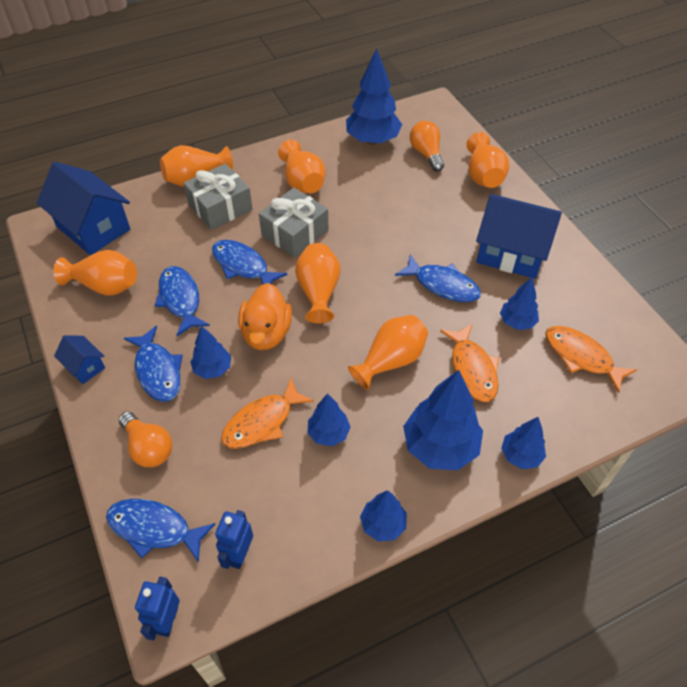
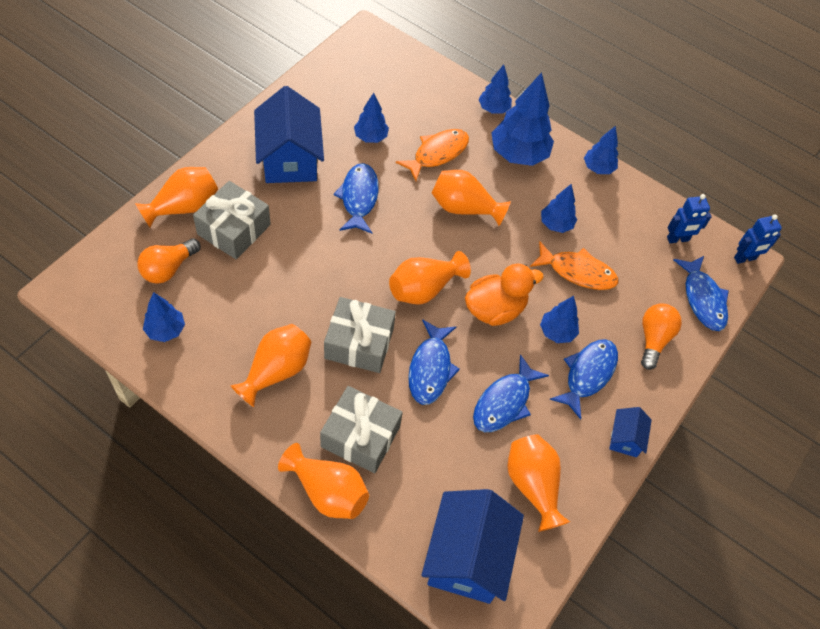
camera: 125 degrees left, 5 degrees up
blue tree [346,48,402,145] -> blue tree [143,292,185,342], size x0.56
orange fish [545,326,637,393] -> none
none -> grey gift [193,181,271,259]

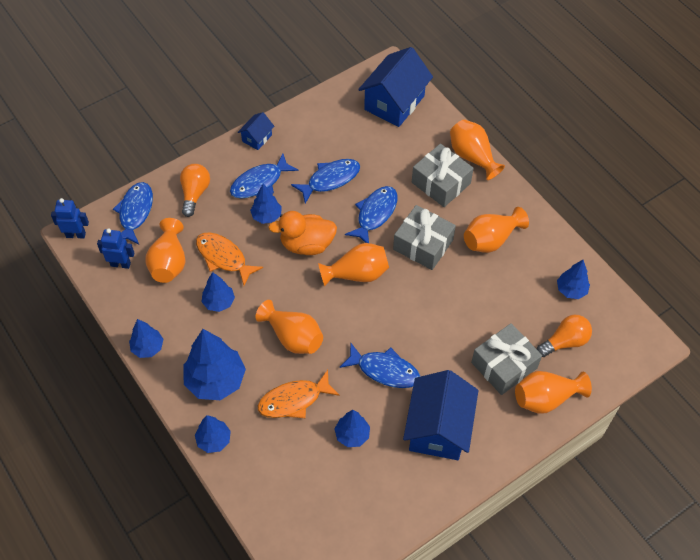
camera: 155 degrees left, 0 degrees up
blue fish [334,163,379,234] -> blue fish turned 90 degrees counterclockwise [339,342,420,388]
orange vase [507,434,570,532] -> orange vase moved to [145,218,185,283]
orange light bulb [641,303,682,370] -> orange light bulb turned 150 degrees clockwise [180,164,210,217]

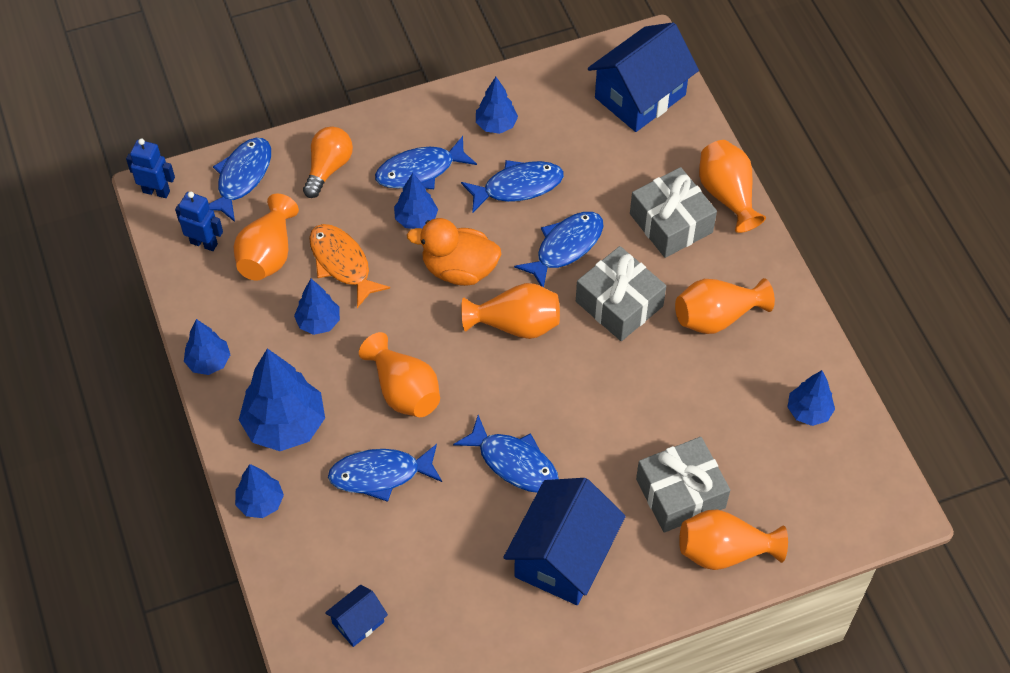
camera: 15 degrees right, 0 degrees up
blue house [238,112,274,150] -> blue house moved to [325,585,388,647]
orange fish [258,370,340,418] -> blue fish [328,444,442,502]
blue tree [335,410,370,447] -> blue tree moved to [476,77,518,134]
orange light bulb [537,315,592,357] -> none

